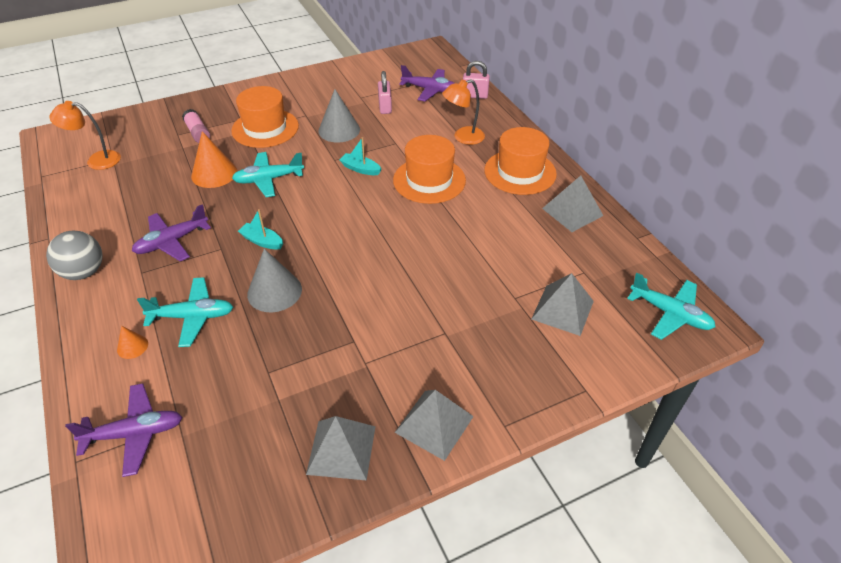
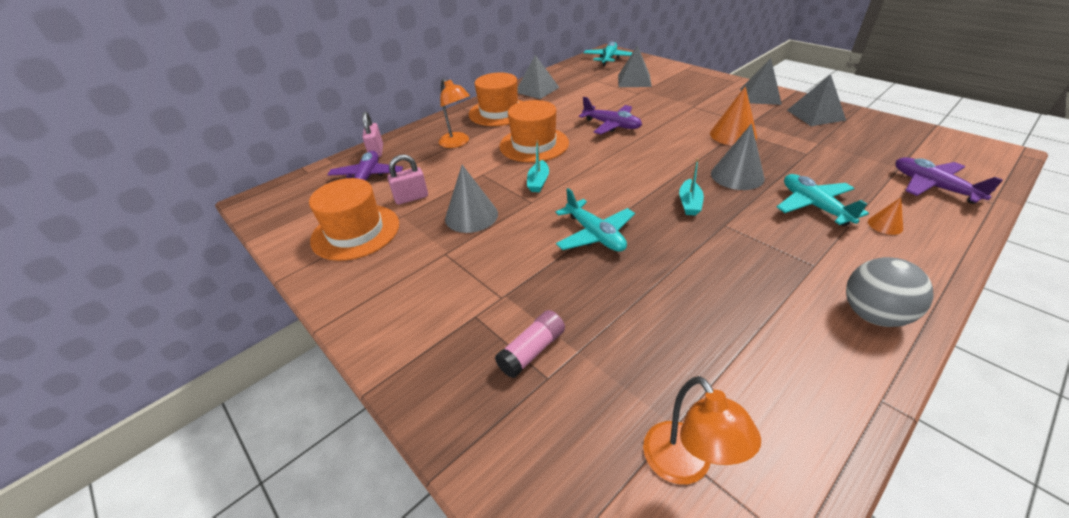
camera: 105 degrees left, 5 degrees down
purple plane [132,204,211,261] -> purple plane moved to [579,97,642,134]
orange cone [191,131,237,188] -> orange cone moved to [710,86,757,146]
orange hat [231,86,299,148] -> orange hat moved to [309,178,399,261]

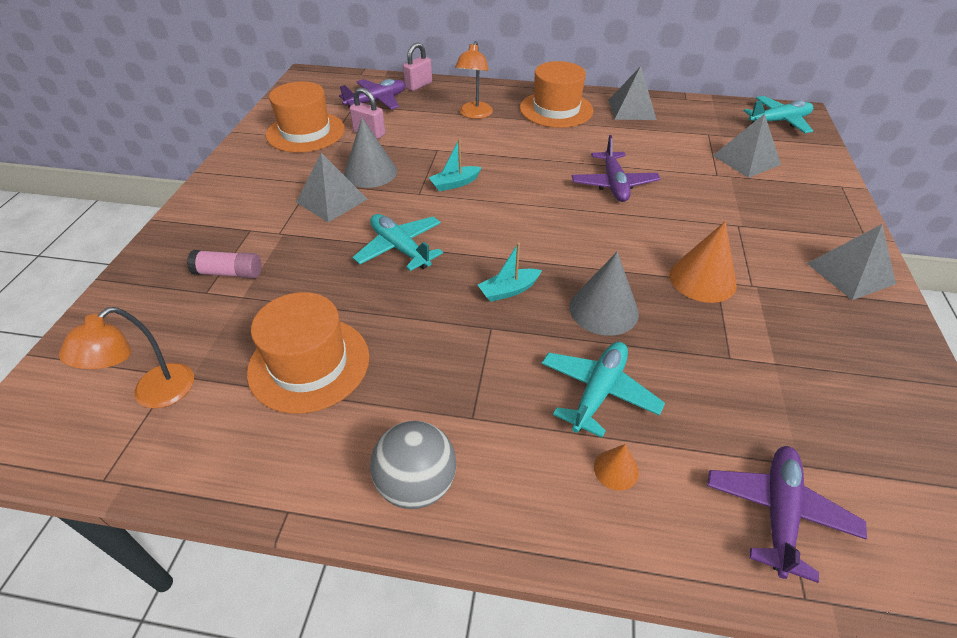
camera: 50 degrees right, 5 degrees up
orange hat [499,100,569,162] -> orange hat moved to [247,292,370,414]
turquoise plane [555,188,635,252] -> turquoise plane turned 120 degrees clockwise [353,214,443,271]
grey pyramid [787,74,846,126] -> grey pyramid moved to [296,153,367,222]

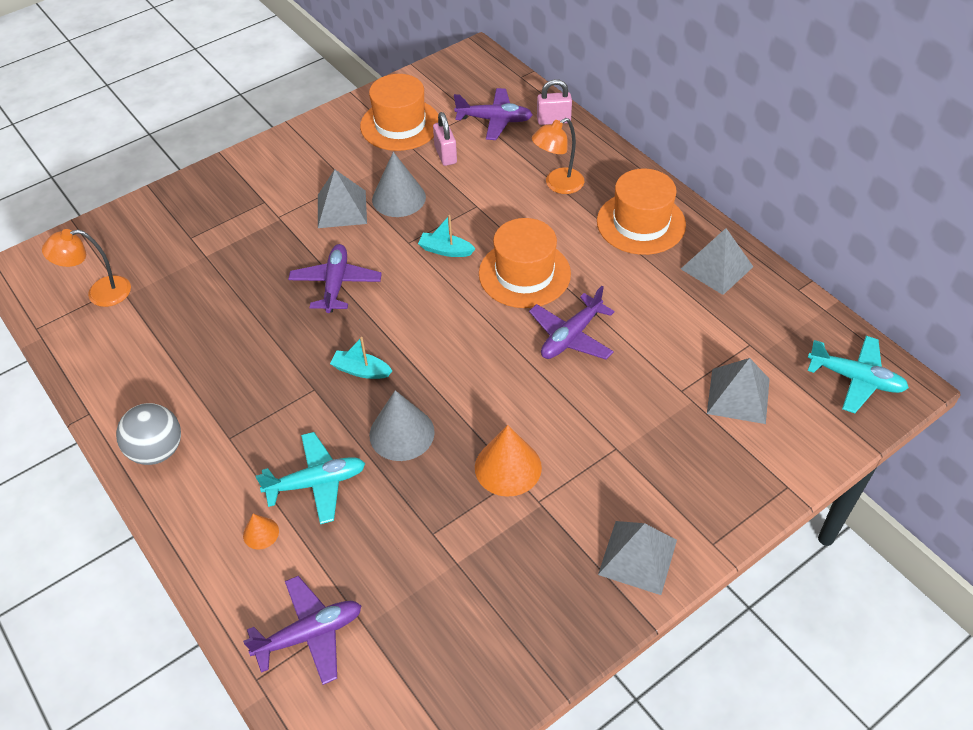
camera: 45 degrees right, 5 degrees up
pink glue stick [187,250,262,279] -> none
orange hat [247,292,370,414] -> orange hat moved to [479,218,571,308]
turquoise plane [353,214,443,271] -> purple plane [288,244,382,313]

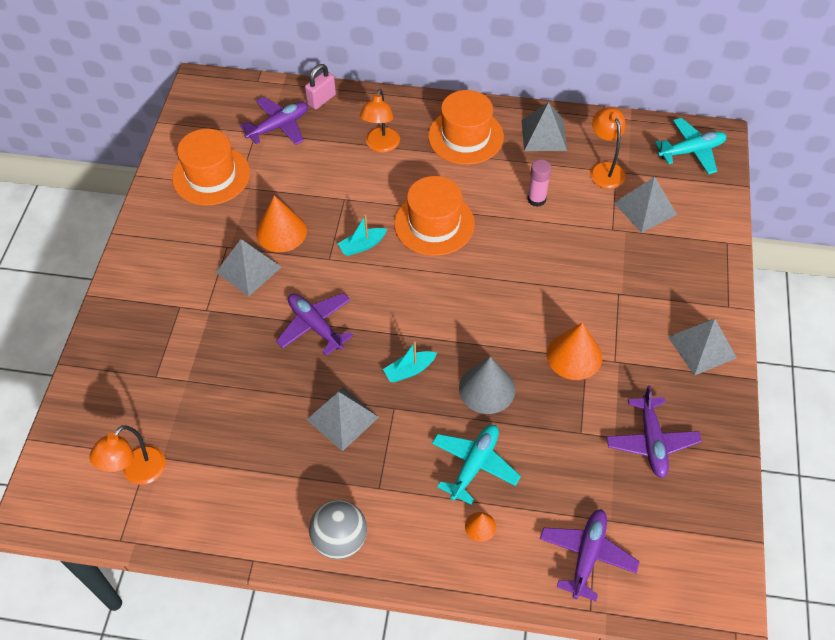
camera: 45 degrees left, 5 degrees up
grey cone [372,152,426,217] -> orange cone [256,195,307,252]
pink padlock [433,112,457,166] -> none
purple plane [529,286,614,360] -> purple plane moved to [607,386,702,478]
none -> grey pyramid [307,387,379,452]
none -> pink glue stick [527,159,551,207]
none -> orange lamp [590,108,626,189]

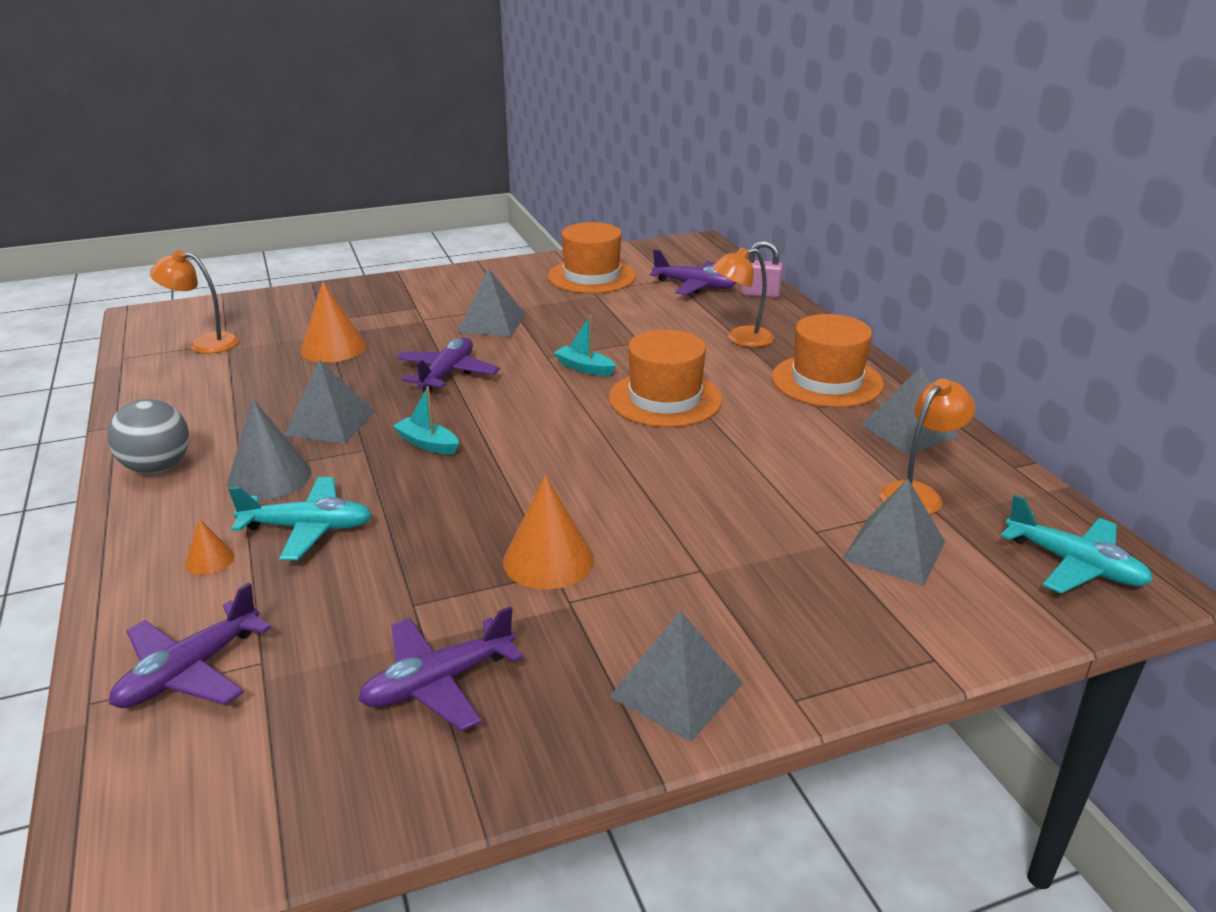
camera: 60 degrees right, 25 degrees down
orange cone [256,195,307,252] -> orange cone moved to [300,281,367,363]
grey cone [459,357,515,414] -> grey cone moved to [227,399,311,500]
pink glue stick [527,159,551,207] -> none
purple plane [540,509,640,601] -> purple plane turned 135 degrees clockwise [109,583,272,708]

